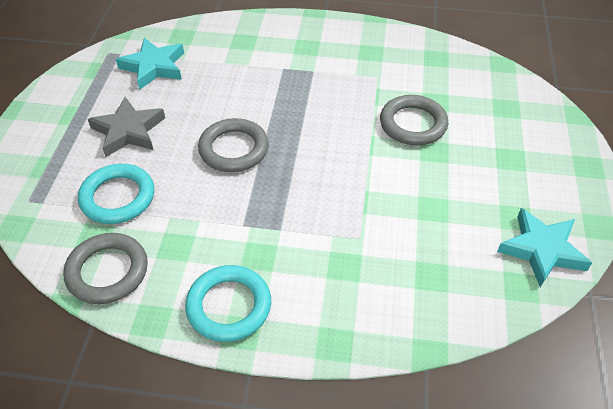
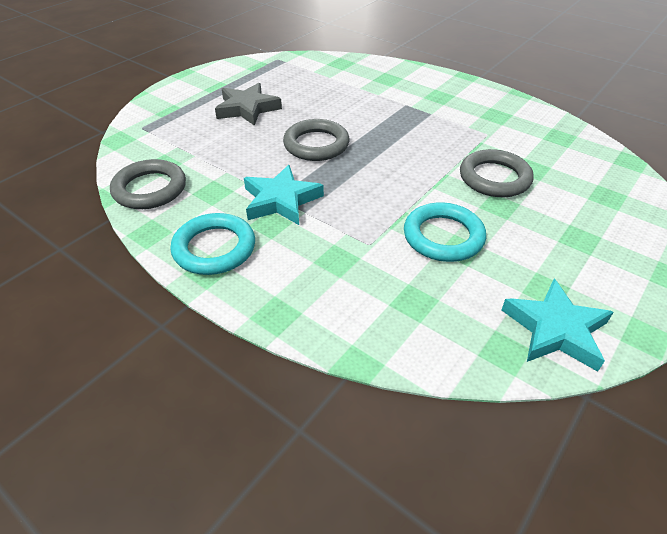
camera: 30 degrees right, 5 degrees down
turquoise ring [78,164,154,224] -> turquoise ring moved to [404,202,486,262]
turquoise star [116,38,184,90] -> turquoise star moved to [244,165,324,225]

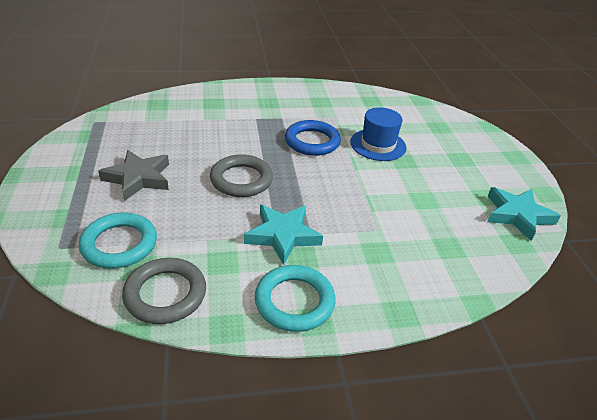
camera: 50 degrees left, 5 degrees down
turquoise ring [404,202,486,262] -> turquoise ring moved to [79,212,157,268]
grey ring [460,149,534,197] -> blue hat [350,107,406,161]
none -> blue ring [285,120,341,156]

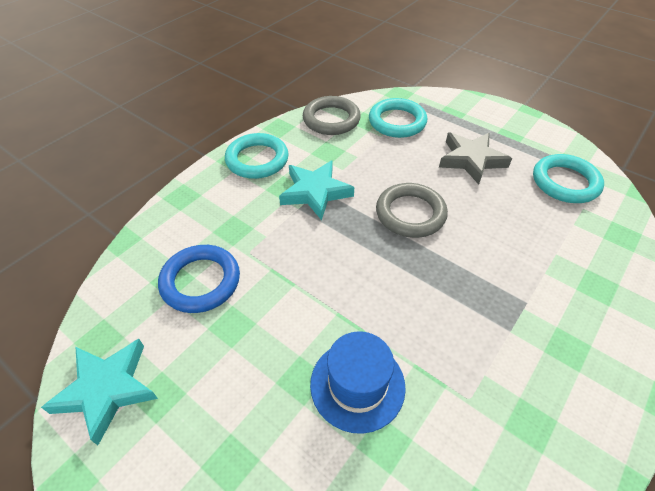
camera: 140 degrees right, 10 degrees up
blue ring [285,120,341,156] -> blue ring moved to [158,245,240,313]
none -> turquoise ring [533,154,604,203]

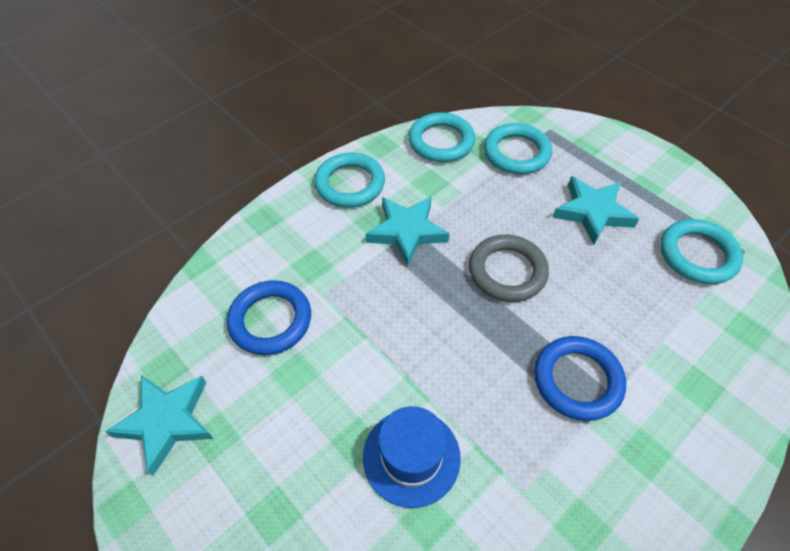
camera: 10 degrees right, 5 degrees up
grey ring [303,96,361,135] -> turquoise ring [409,112,475,162]
grey star [439,132,512,185] -> turquoise star [552,176,639,245]
none -> blue ring [534,336,626,421]

